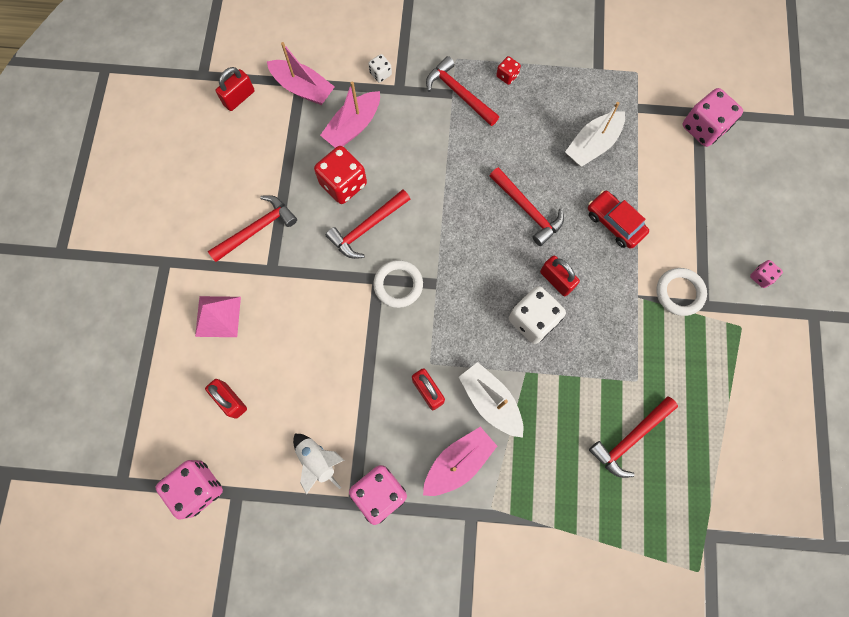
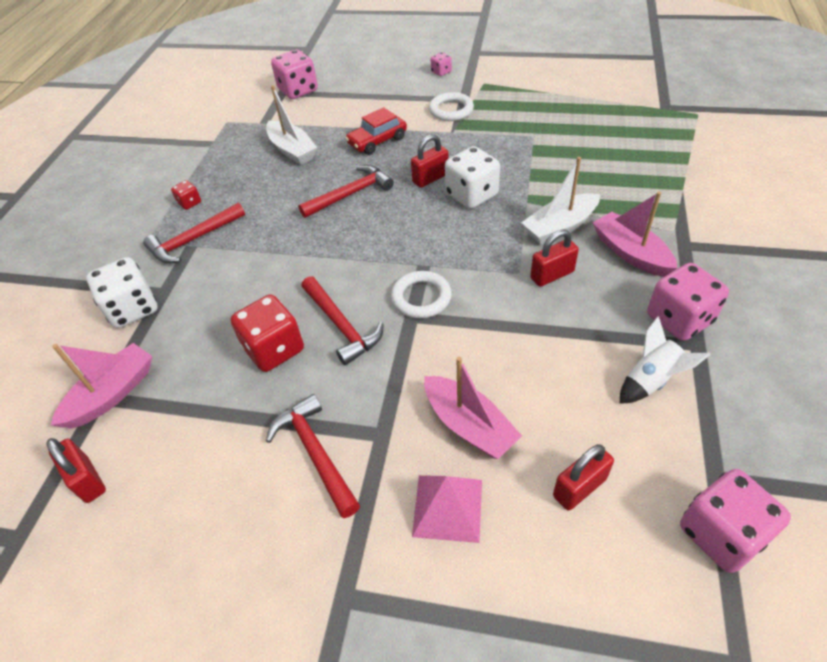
camera: 80 degrees left, 25 degrees down
pink boat [320,81,380,148] -> pink boat moved to [424,357,522,459]
white dice [368,54,392,83] -> white dice [86,257,158,328], size x2.03
red hammer [589,396,678,478] -> none

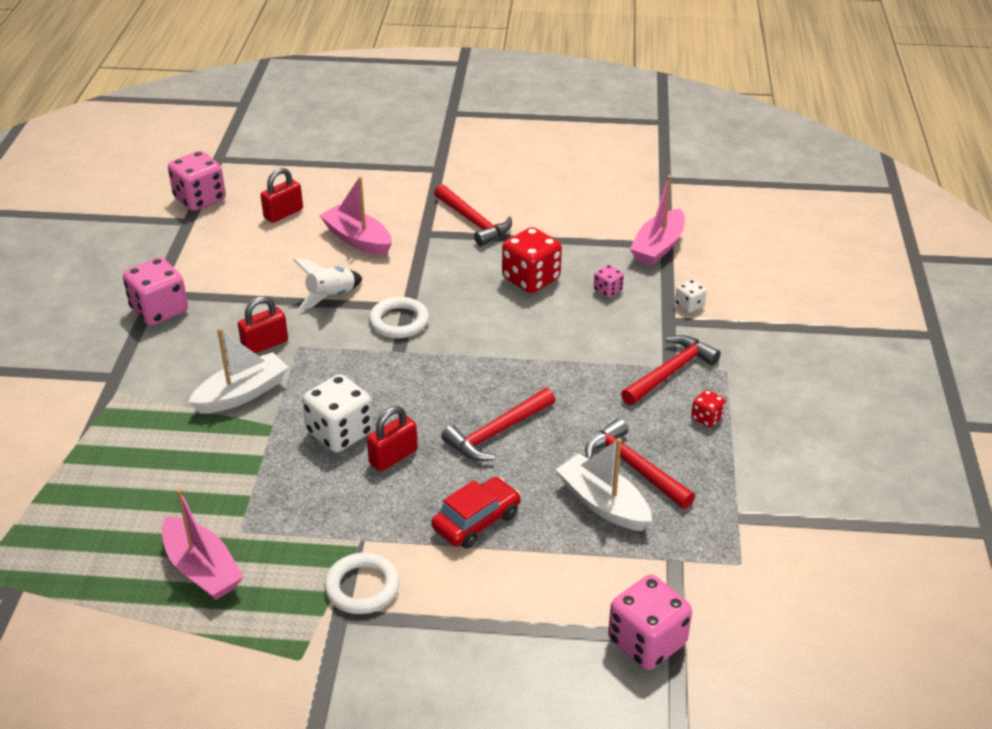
camera: 170 degrees right, 10 degrees down
red padlock [46,438,106,503] -> none
white dice [86,257,158,328] -> white dice [675,279,706,313], size x0.49
red hammer [301,276,384,365] -> red hammer moved to [585,418,695,509]
pink pyramid [412,475,482,543] -> none
pink dice [431,52,452,76] -> pink dice moved to [594,265,624,298]
pink boat [593,191,677,277] -> pink boat moved to [162,488,243,600]
white rocket [620,316,711,404] -> white rocket moved to [293,258,363,311]

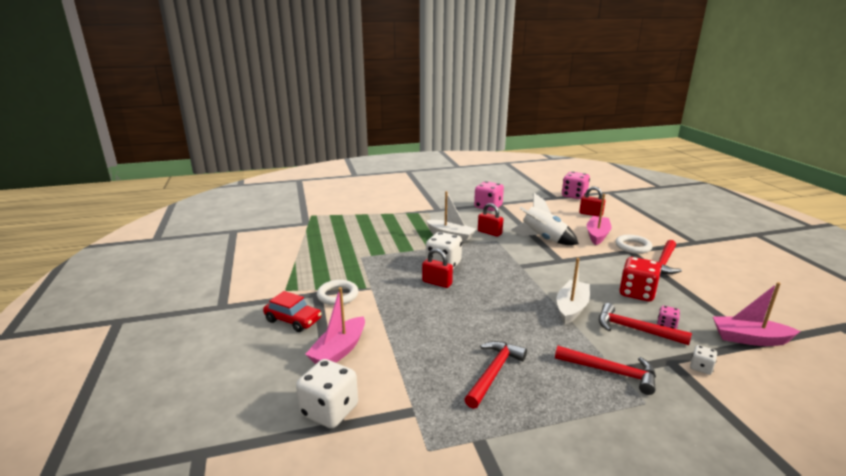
camera: 70 degrees right, 15 degrees down
pink boat [162,488,243,600] -> pink boat moved to [305,287,365,364]
white rocket [293,258,363,311] -> white rocket [511,193,579,245], size x1.52
white ring [369,297,429,338] -> white ring moved to [615,235,652,254]
red car [431,477,521,549] -> red car moved to [263,291,322,332]
red hammer [441,388,555,461] -> red hammer moved to [599,303,692,345]
white boat [556,438,652,531] -> white boat moved to [556,258,590,324]
pink dice [608,575,692,670] -> white dice [296,359,358,429]
red dice [691,390,726,427] -> none

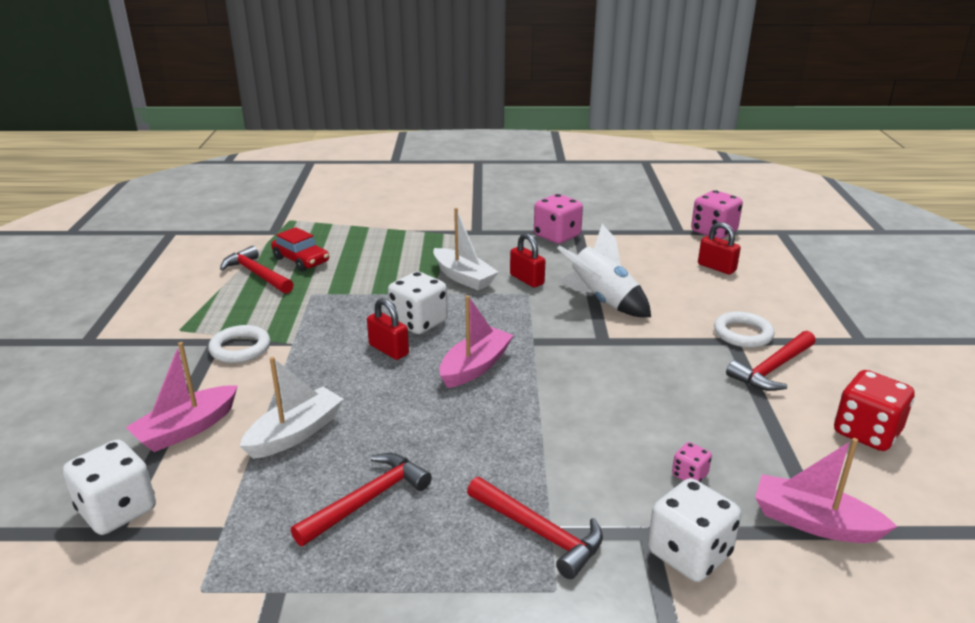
camera: 15 degrees right, 5 degrees up
red car [263,291,322,332] -> red car moved to [271,227,329,272]
white boat [556,258,590,324] -> white boat moved to [240,357,344,459]
pink boat [587,194,611,245] -> pink boat moved to [439,295,514,388]
red hammer [599,303,692,345] -> red hammer moved to [220,246,294,294]
red dice [619,257,661,302] -> red dice moved to [834,370,914,451]
white dice [690,345,717,375] -> white dice [648,478,741,582], size x2.03

